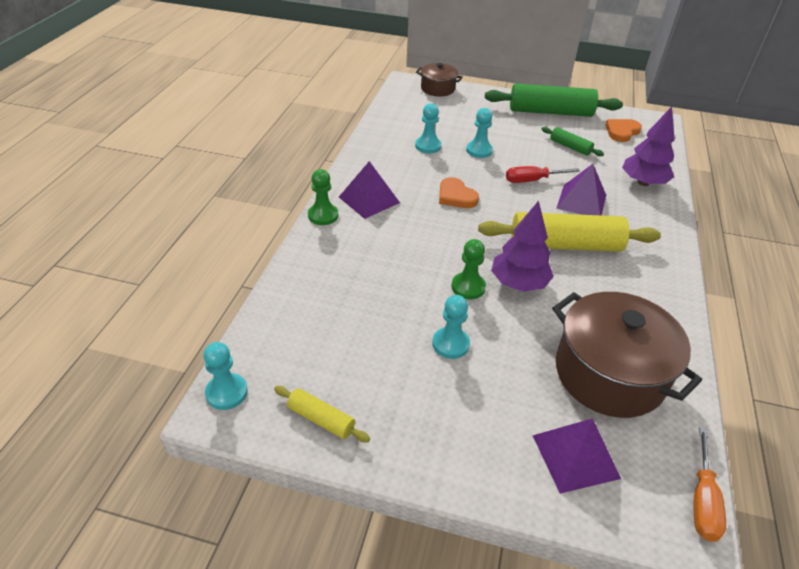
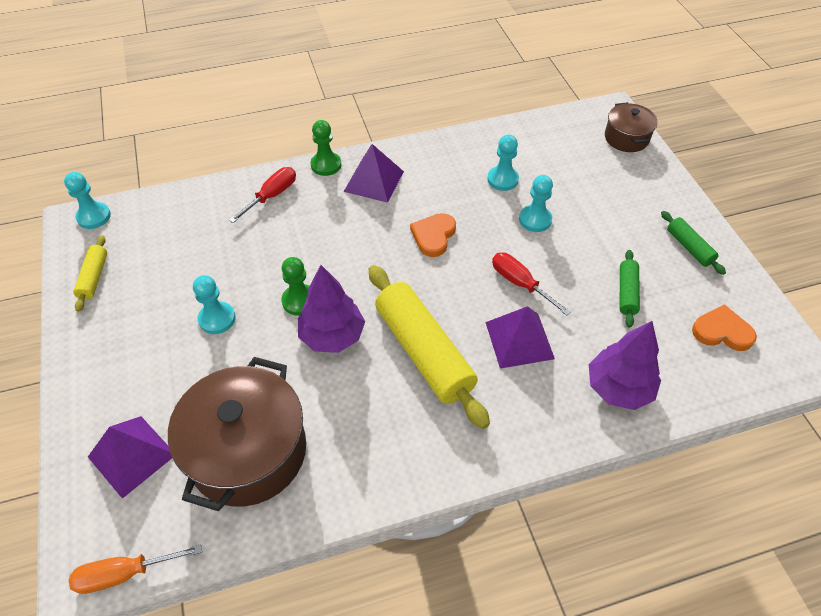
camera: 60 degrees right, 10 degrees up
green rolling pin [485,84,623,117] -> green rolling pin [661,211,726,275], size x0.48
none -> red screwdriver [229,167,296,223]

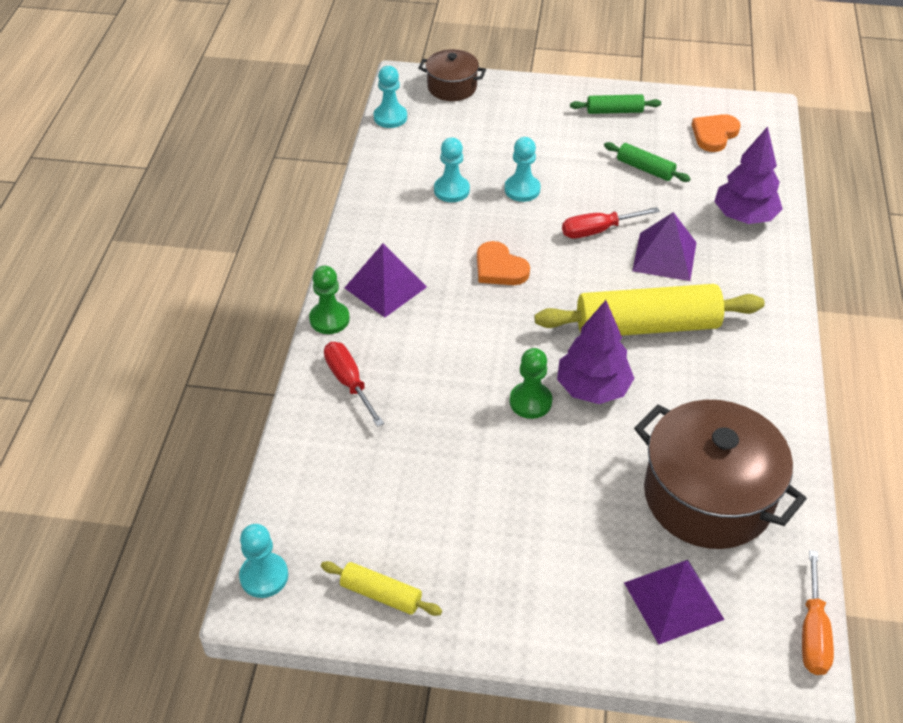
camera: 65 degrees left, 5 degrees down
turquoise pawn [193,275,236,334] -> turquoise pawn moved to [374,66,407,128]

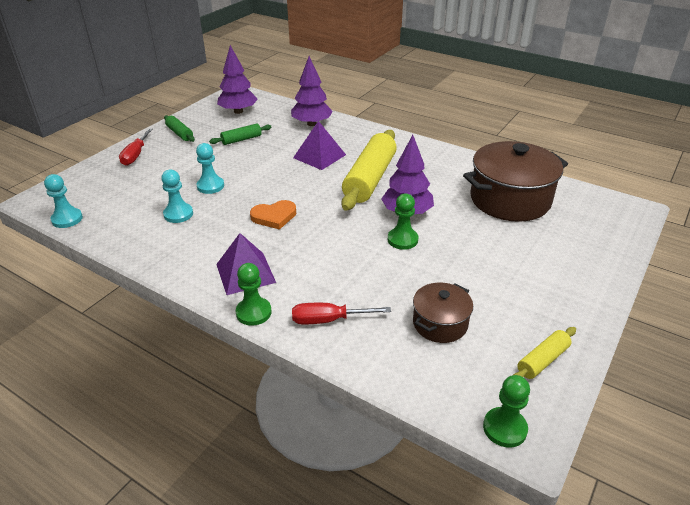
camera: 65 degrees left, 10 degrees down
turquoise pawn [239,524,288,598] -> green pawn [483,375,530,448]
brown pot [418,49,486,101] -> brown pot moved to [413,283,473,343]
red screwdriver [562,207,660,239] -> red screwdriver moved to [119,128,153,166]
green rolling pin [570,94,661,114] -> green rolling pin turned 60 degrees counterclockwise [164,115,195,142]
purple pyramid [624,560,725,644] -> none
orange heart [692,114,741,152] -> purple tree [217,45,258,114]
orange screwdriver [802,550,834,675] -> none

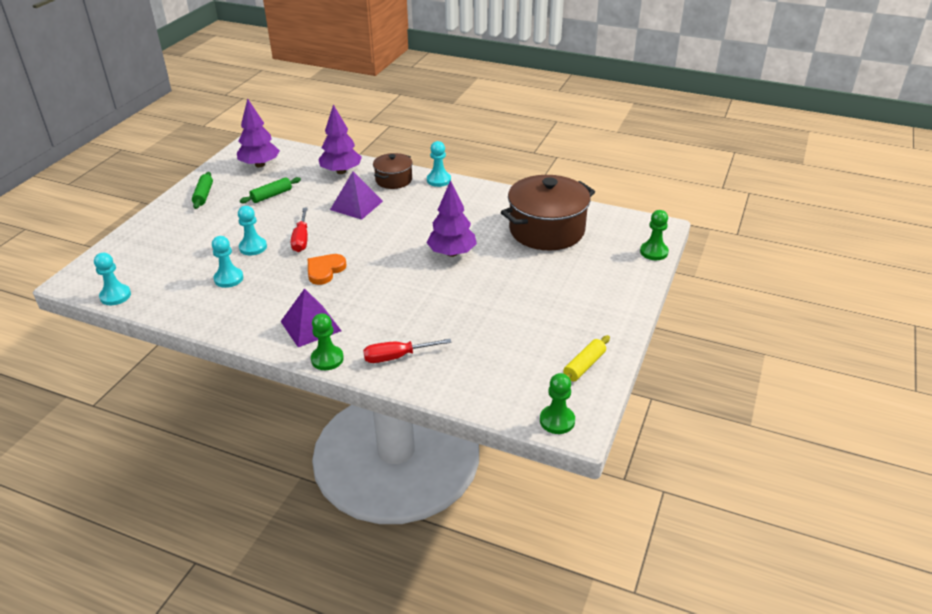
camera: 10 degrees left, 0 degrees up
red screwdriver [119,128,153,166] -> red screwdriver moved to [291,208,308,252]
green rolling pin [164,115,195,142] -> green rolling pin turned 45 degrees clockwise [192,172,213,209]
orange heart [250,200,296,230] -> orange heart turned 150 degrees clockwise [308,254,346,285]
yellow rolling pin [341,130,397,211] -> none
green pawn [388,194,418,250] -> green pawn moved to [640,210,669,260]
brown pot [413,283,473,343] -> brown pot moved to [373,153,413,189]
none -> turquoise pawn [427,141,451,187]

